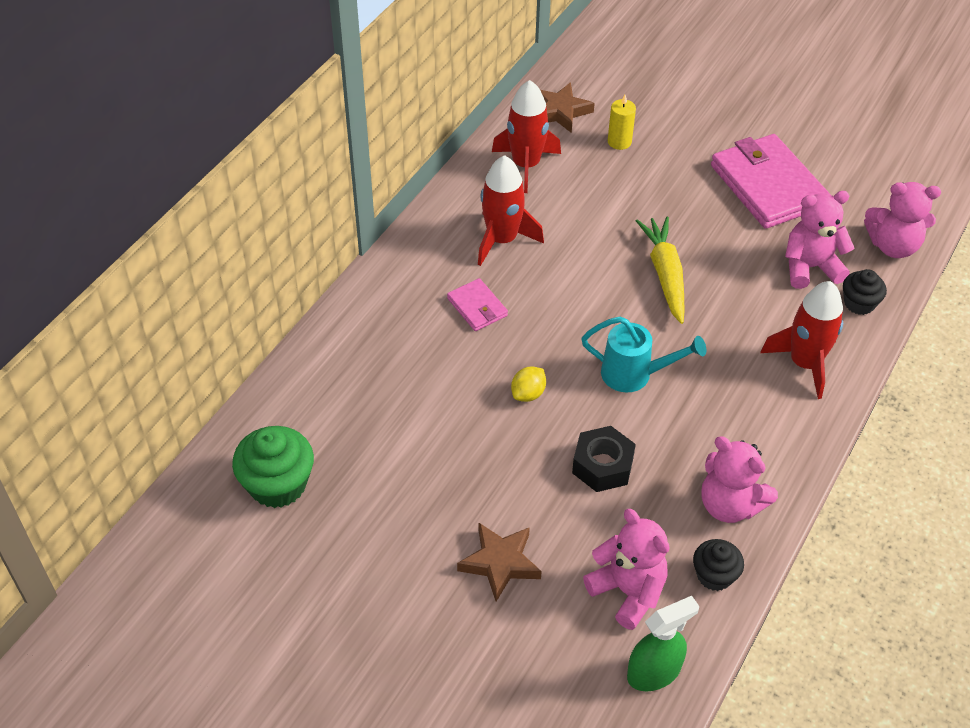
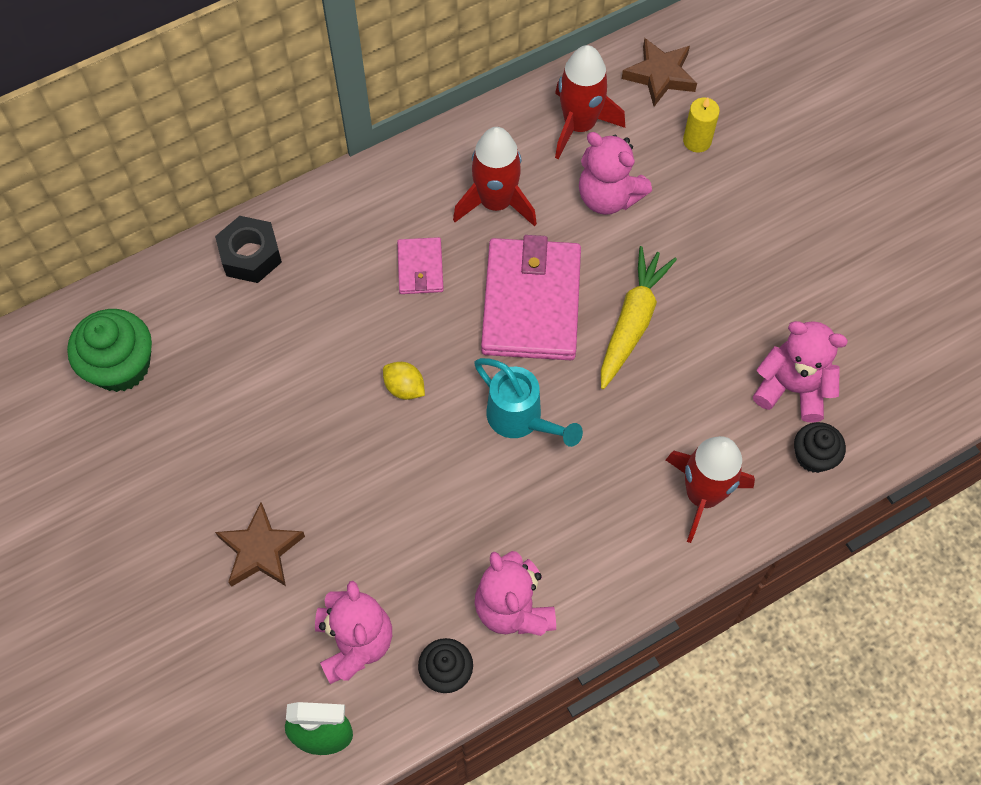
camera: 30 degrees right, 15 degrees up
yellow lemon [511,366,546,402] -> yellow lemon turned 60 degrees clockwise [383,362,425,400]
black nut [572,426,636,492] -> black nut moved to [215,216,282,283]
pink wallet [711,134,831,229] -> pink wallet moved to [481,235,581,360]
pink teddy bear [864,182,941,258] -> pink teddy bear moved to [579,132,652,215]

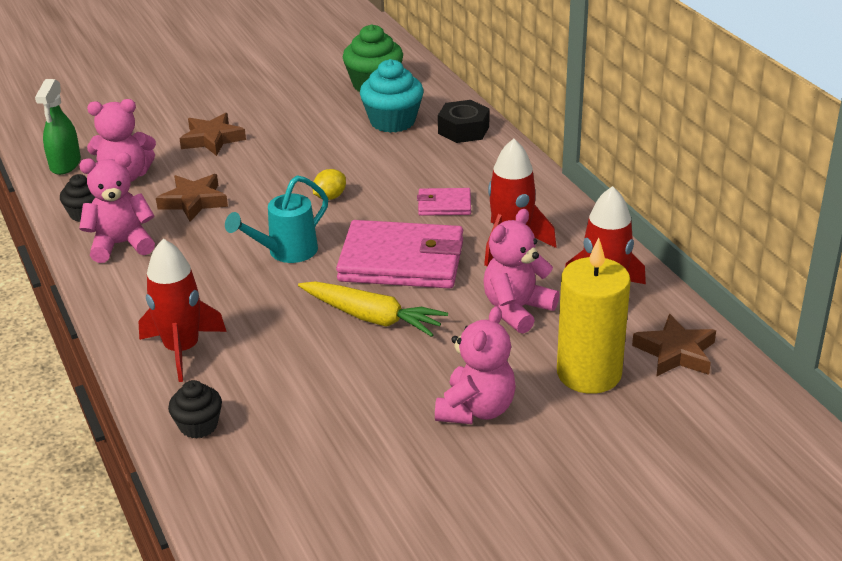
camera: 95 degrees right, 30 degrees down
yellow candle [683,98,720,152] -> yellow candle [557,237,630,394], size x2.03
pink teddy bear [753,321,848,423] -> pink teddy bear moved to [435,306,516,424]
none -> brown star [156,174,228,222]
none -> turquoise cupcake [360,59,423,133]

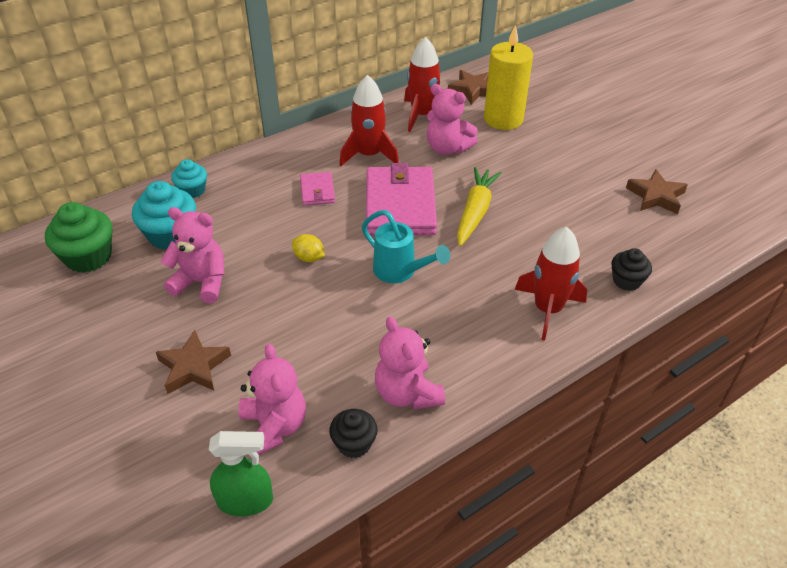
camera: 100 degrees left, 10 degrees up
brown star [156,174,228,222] -> brown star moved to [626,169,688,214]
pink teddy bear [435,306,516,424] -> pink teddy bear moved to [161,207,225,303]
black nut [438,100,489,143] -> turquoise cupcake [171,159,207,198]

